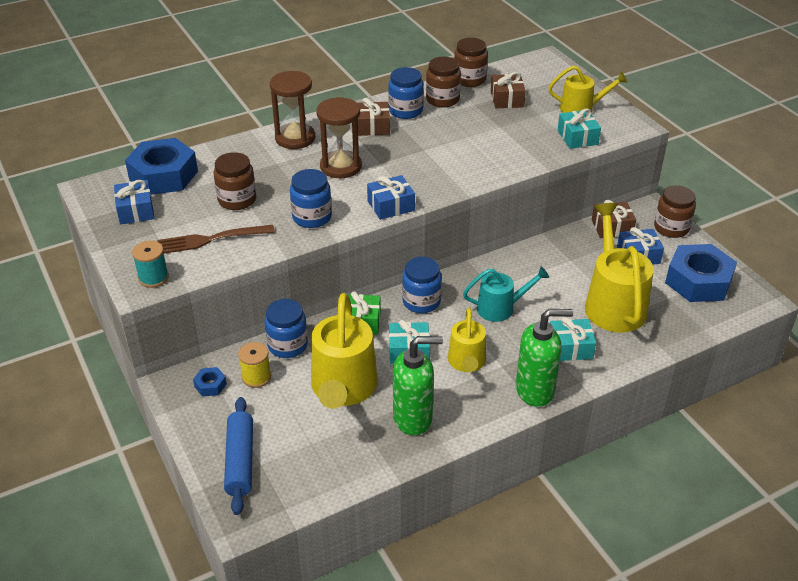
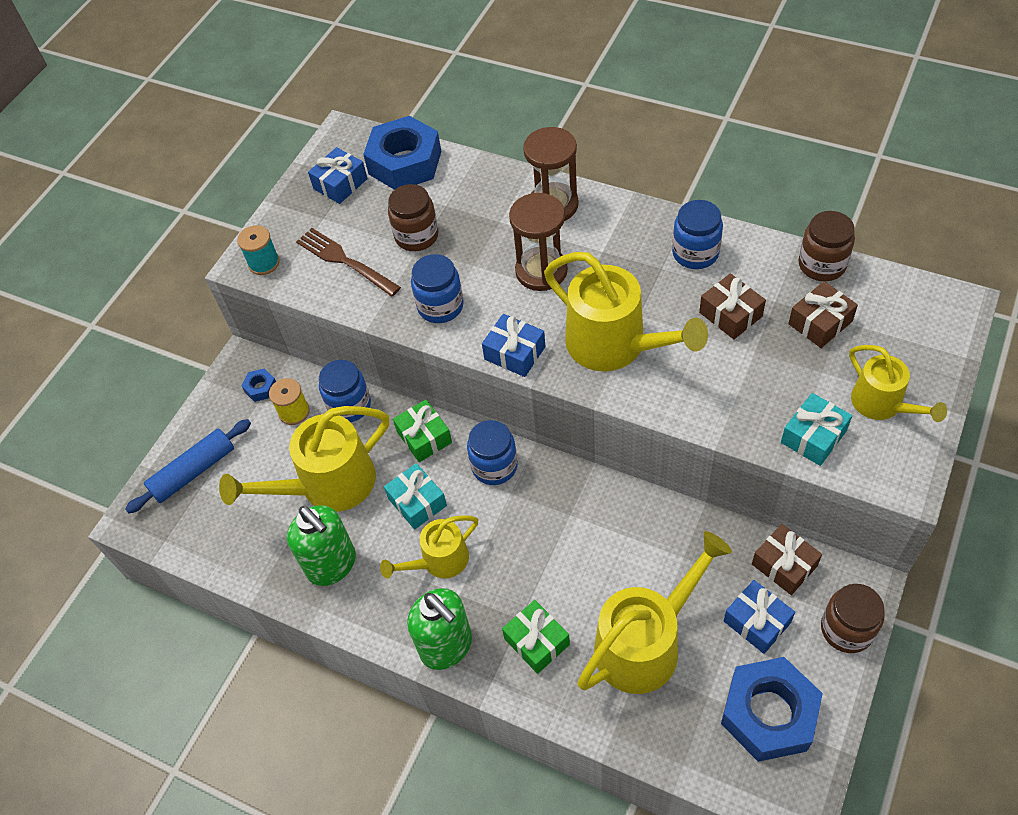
camera: 60 degrees right, 15 degrees up
brown gift [358,98,390,136] -> brown gift moved to [699,273,766,339]
brown jar [426,57,461,107] -> none
turquoise watering can [463,266,549,322] -> none
turquoise gift [550,317,596,361] -> green gift [502,600,570,674]
none -> yellow watering can [544,252,708,372]

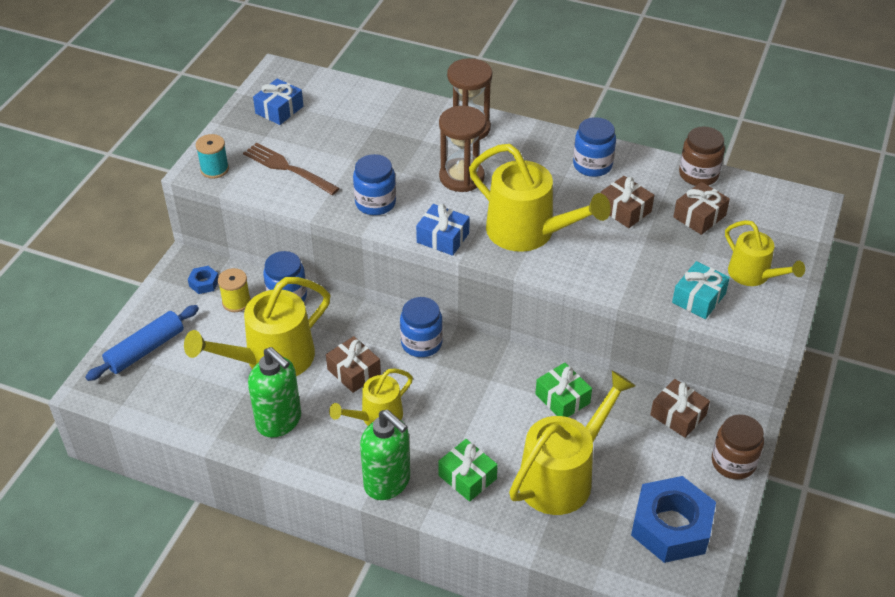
camera: 10 degrees left, 10 degrees down
blue nut [363,116,441,190] -> none
turquoise gift [384,463,447,529] -> brown gift [326,336,381,393]
brown jar [388,184,439,251] -> none
green gift [393,400,452,462] -> green gift moved to [535,363,592,417]
blue gift [724,580,795,654] -> none

